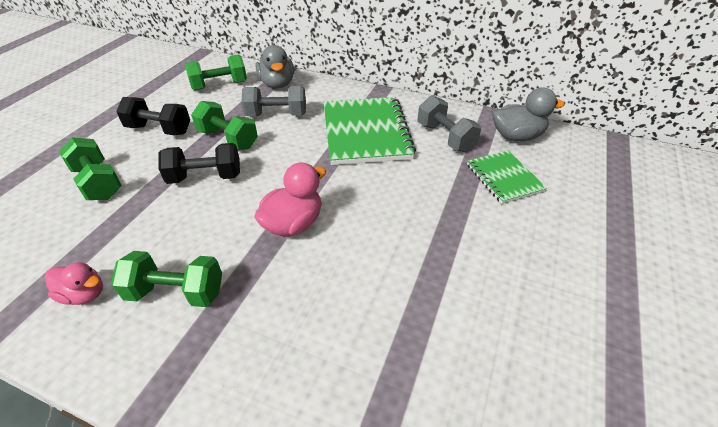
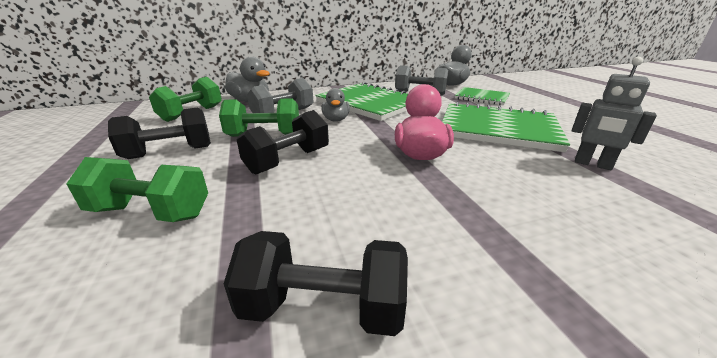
camera: 40 degrees left, 15 degrees down
pink duck [45,262,103,305] -> black dumbbell [224,231,408,336]
green dumbbell [111,251,222,307] -> none
none -> grey duck [321,88,350,122]
none -> green notebook [442,101,570,152]
none -> grey robot [572,57,657,170]

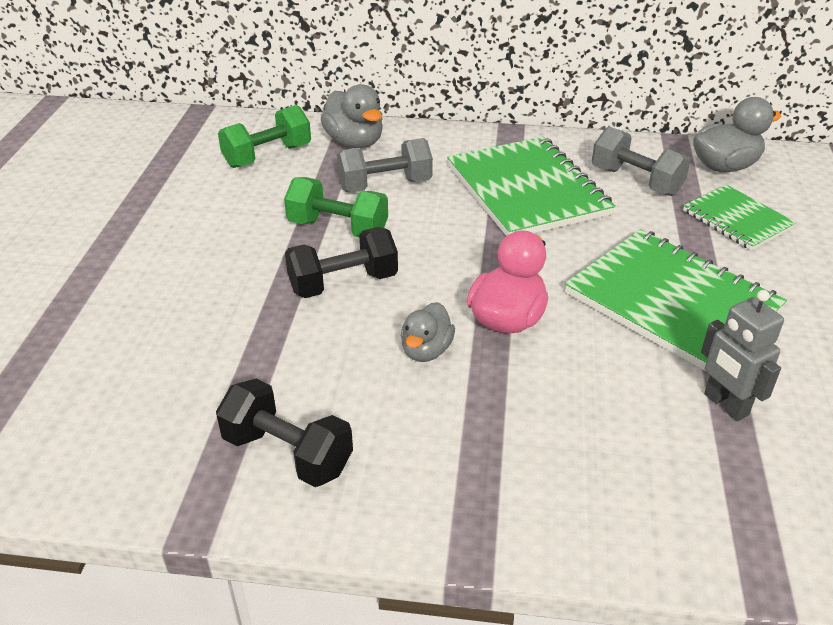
camera: 25 degrees right, 10 degrees up
green dumbbell [66,157,208,222] -> none
black dumbbell [108,108,211,159] -> none
grey duck [321,88,350,122] -> grey duck moved to [401,302,455,362]

